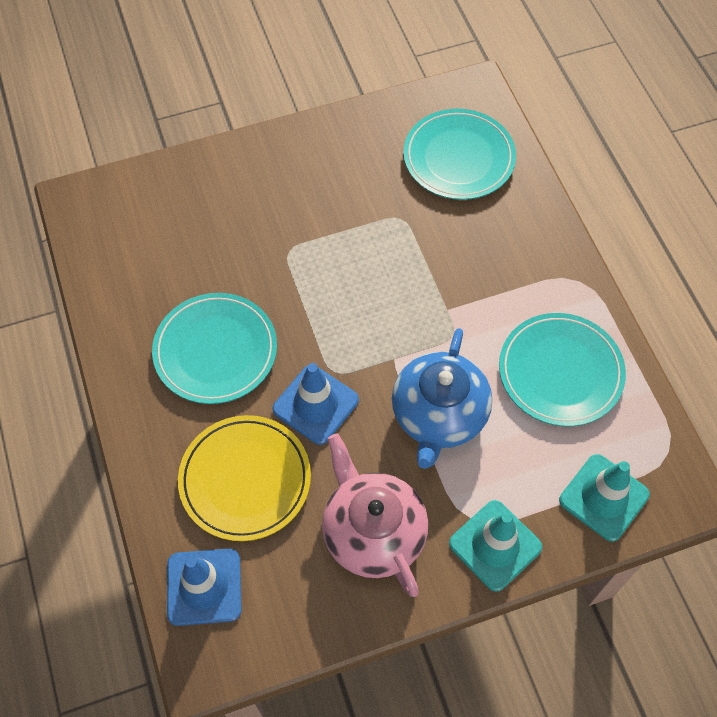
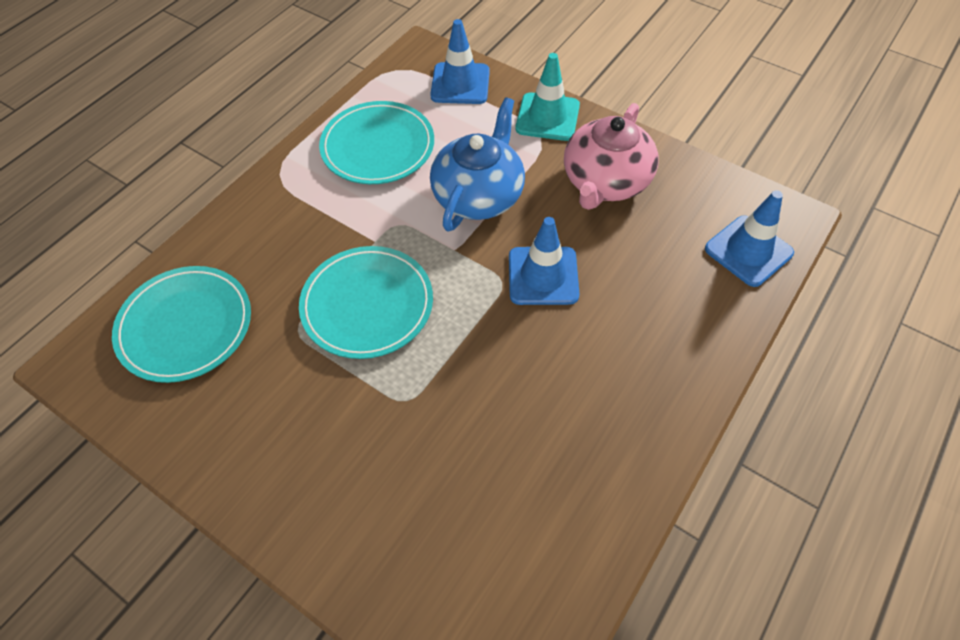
camera: 125 degrees left, 5 degrees down
turquoise plate [152,293,277,404] -> turquoise plate moved to [299,246,433,359]
yellow plate [178,415,311,541] -> none
blue teapot [392,328,492,469] -> blue teapot turned 45 degrees counterclockwise [430,97,525,231]
turquoise traffic cone [559,454,650,542] -> blue traffic cone [430,19,490,104]

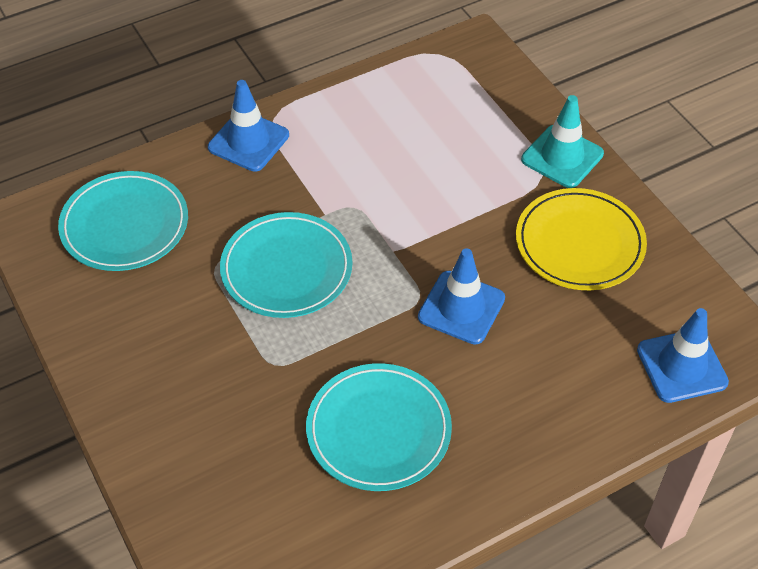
camera: 25 degrees right, 5 degrees down
turquoise plate [319,101,434,184] -> turquoise plate moved to [306,363,452,491]
blue traffic cone [430,19,490,104] -> blue traffic cone moved to [208,80,289,172]
blue teapot [430,97,525,231] -> none
pink teapot [564,103,659,210] -> yellow plate [516,188,647,290]

